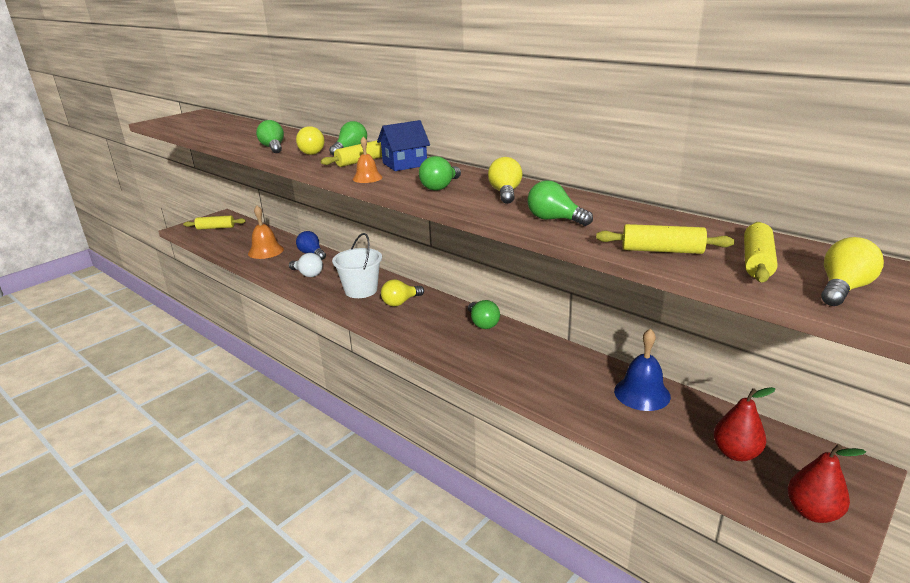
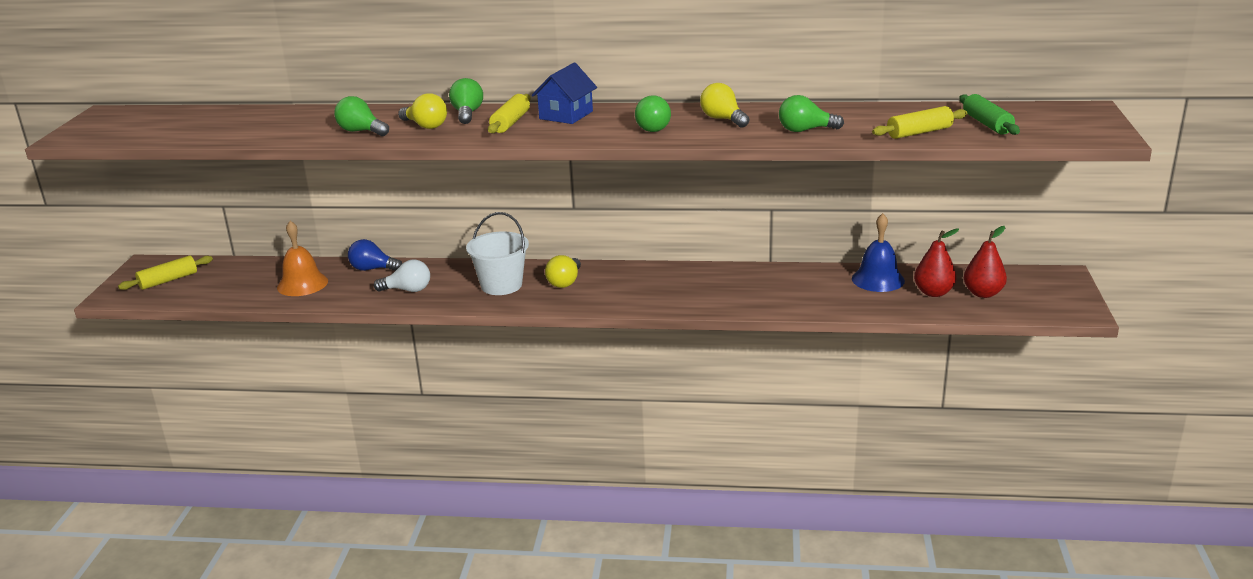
camera: 35 degrees left, 0 degrees up
orange bell [353,137,383,183] -> none
green light bulb [468,300,500,329] -> none
yellow rolling pin [744,222,778,282] -> green rolling pin [959,94,1020,135]
red pear [788,444,866,523] -> red pear moved to [914,228,959,297]
yellow light bulb [821,237,884,306] -> none

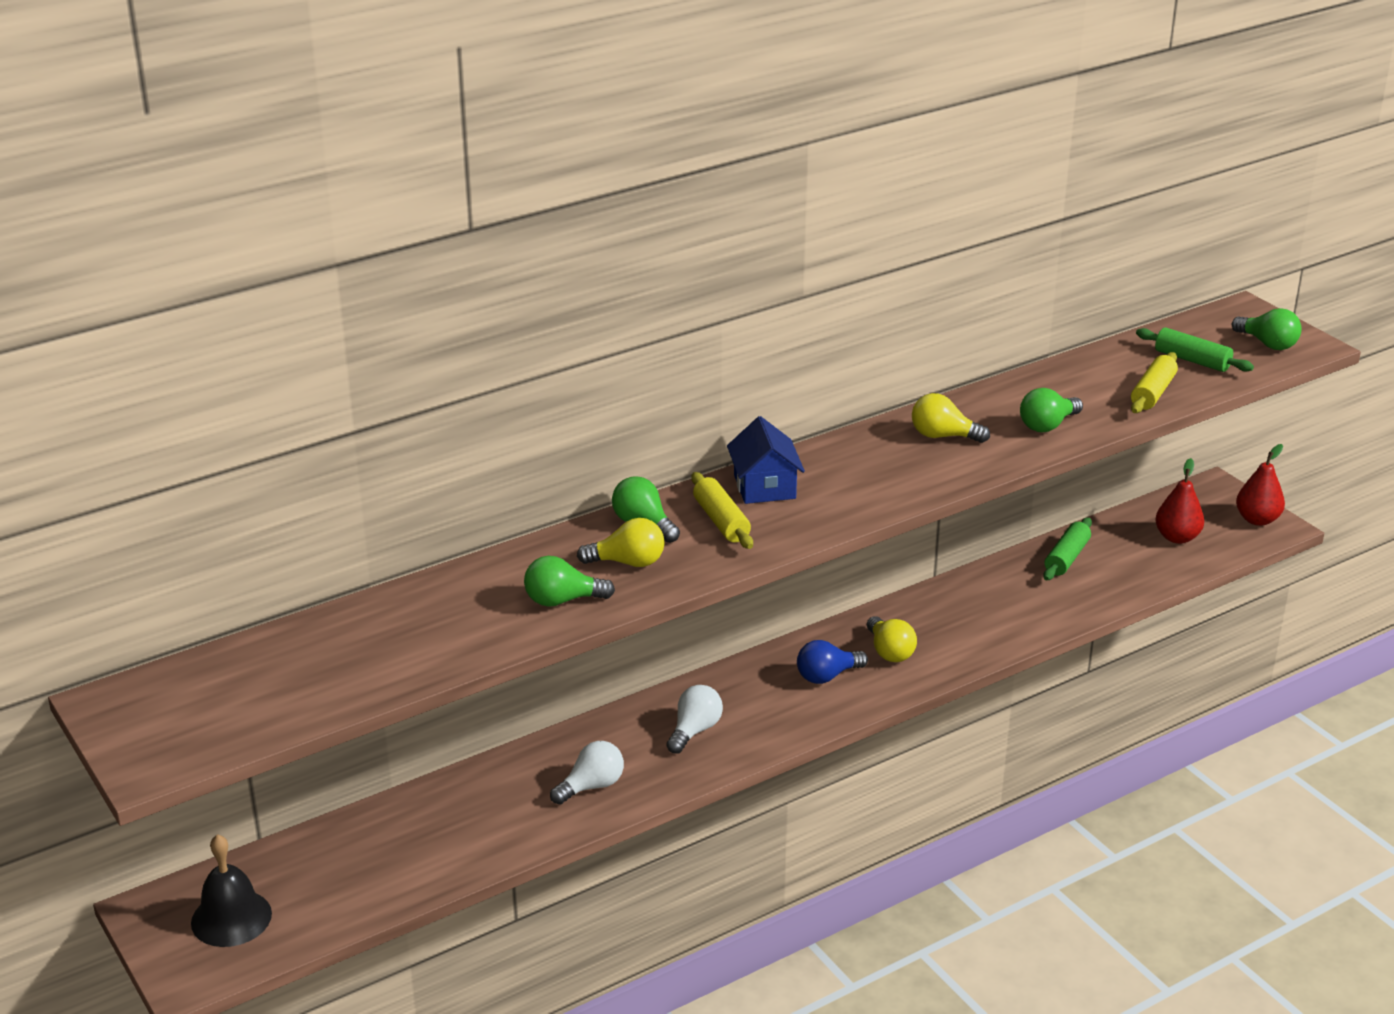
camera: 40 degrees left, 5 degrees up
yellow rolling pin [118,255,213,290] -> black bell [191,834,272,947]
orange bell [277,221,328,296] -> none
blue light bulb [348,239,402,271] -> blue light bulb moved to [797,640,868,684]
white bucket [466,212,529,295] -> white light bulb [666,685,723,754]
yellow light bulb [545,255,581,288] -> yellow light bulb moved to [867,616,917,662]
green light bulb [635,95,671,132] -> green light bulb moved to [1232,308,1301,350]
blue bell [852,213,905,292] -> green rolling pin [1043,517,1092,580]
red pear [914,228,959,297] -> red pear moved to [1236,444,1285,526]

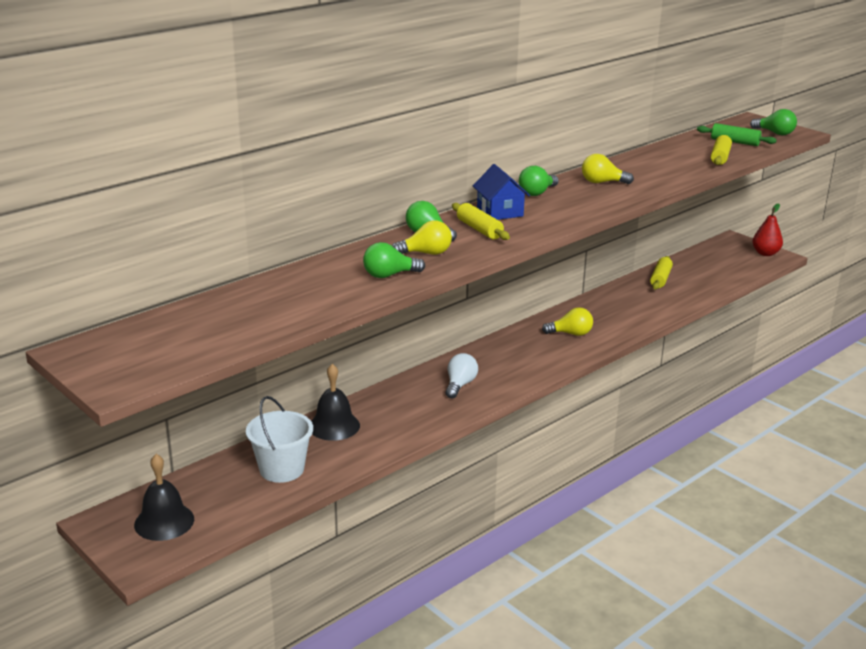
camera: 10 degrees left, 5 degrees down
white light bulb [550,741,624,804] -> none
blue light bulb [797,640,868,684] -> none
yellow light bulb [867,616,917,662] -> yellow light bulb turned 60 degrees counterclockwise [542,307,593,336]
green light bulb [1020,388,1083,432] -> green light bulb moved to [519,166,559,196]
green rolling pin [1043,517,1092,580] -> yellow rolling pin [650,256,673,290]
red pear [1155,458,1204,544] -> none
none -> white bucket [246,396,313,483]
none -> black bell [311,364,360,441]

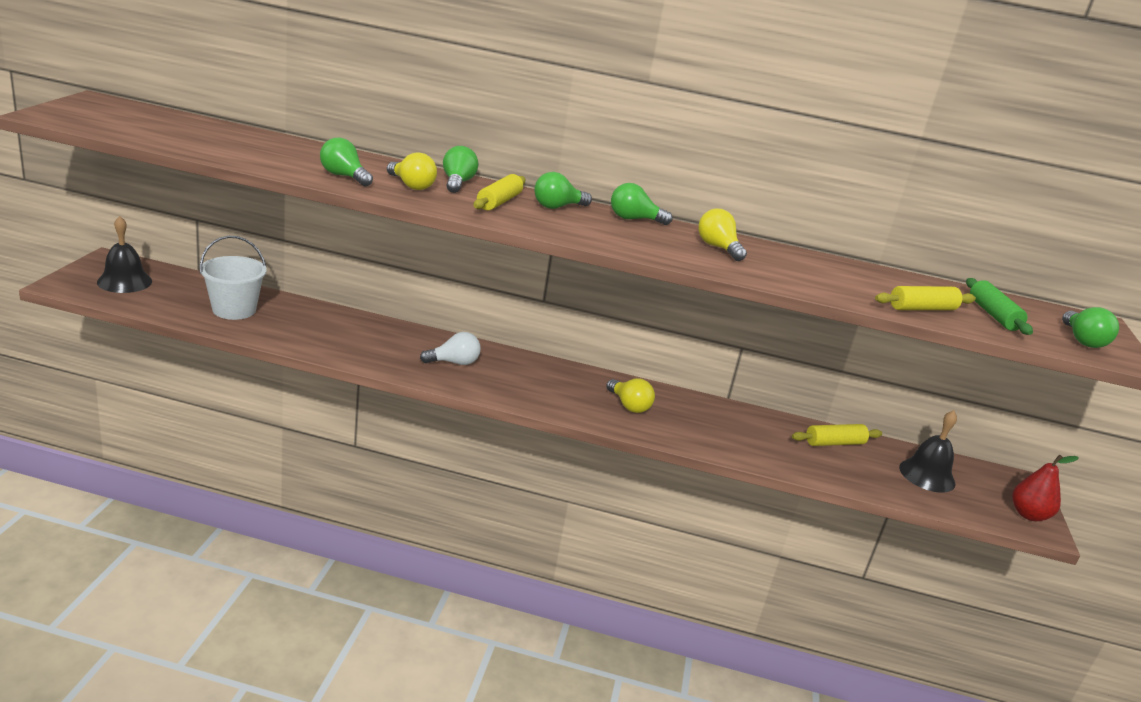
camera: 50 degrees right, 0 degrees up
black bell [311,364,360,441] -> black bell moved to [899,410,957,493]
blue house [473,164,530,220] -> green light bulb [534,172,592,209]

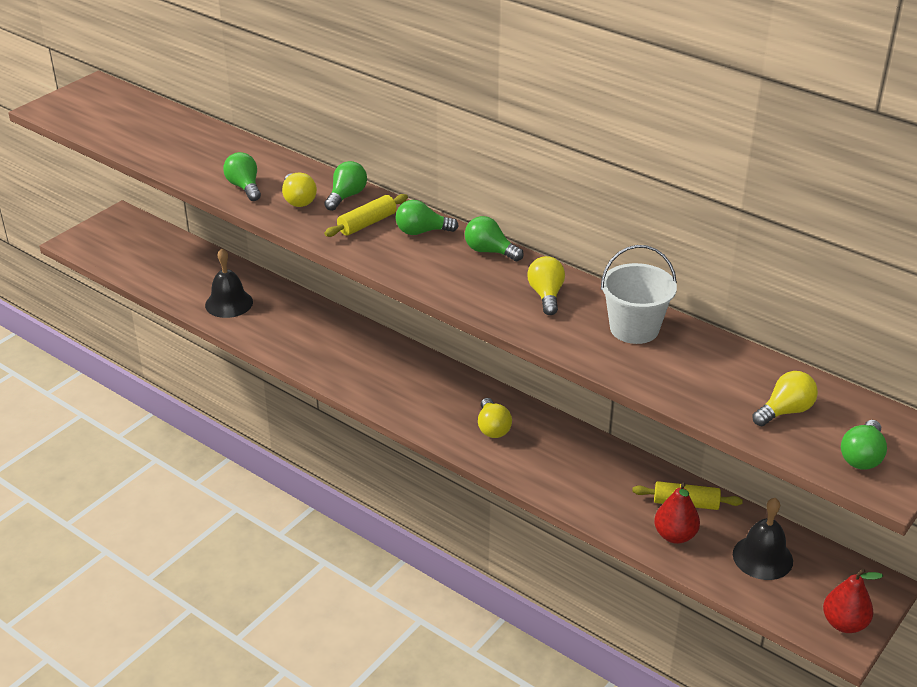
camera: 30 degrees right, 10 degrees up
black bell [97,216,152,293] -> black bell moved to [205,248,253,318]
white bucket [200,236,267,320] -> white bucket moved to [601,245,677,344]
white light bulb [420,332,481,365] -> none
yellow rolling pin [875,286,976,310] -> none
green rolling pin [966,278,1033,335] -> yellow light bulb [752,371,818,426]
none -> red pear [654,483,700,544]

